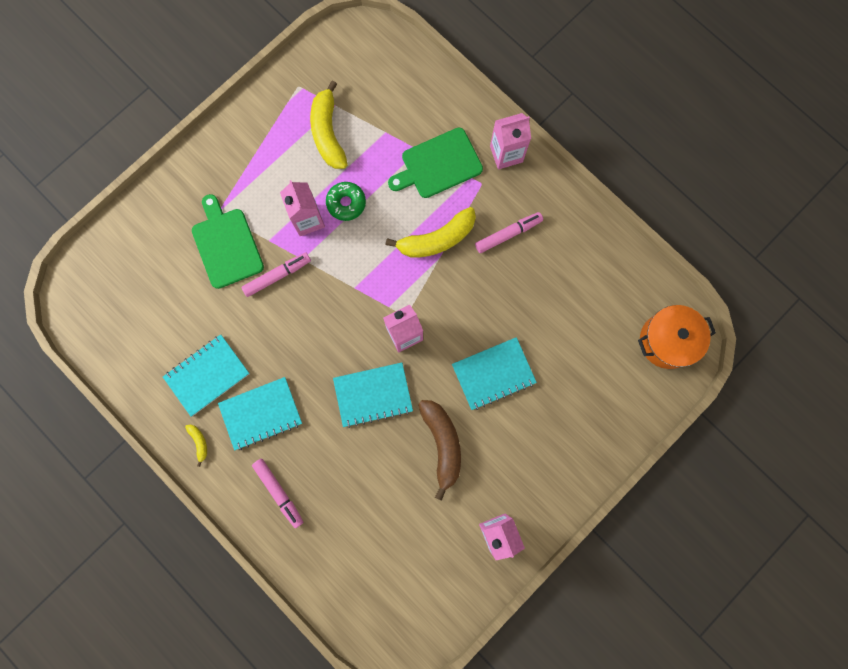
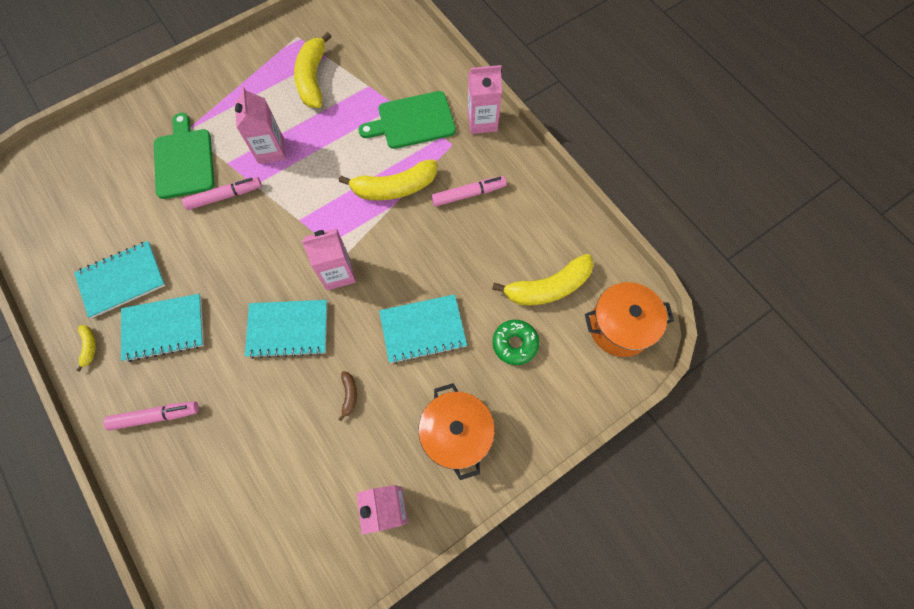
camera: 10 degrees right, 10 degrees down
pink marker [252,459,304,528] -> pink marker turned 75 degrees counterclockwise [104,401,199,431]
green donut [326,182,366,221] -> green donut moved to [492,320,539,365]
brown banana [418,400,461,501] -> brown banana [338,371,357,421], size x0.44
none -> orange pot [418,383,495,480]
none -> yellow banana [492,254,594,305]

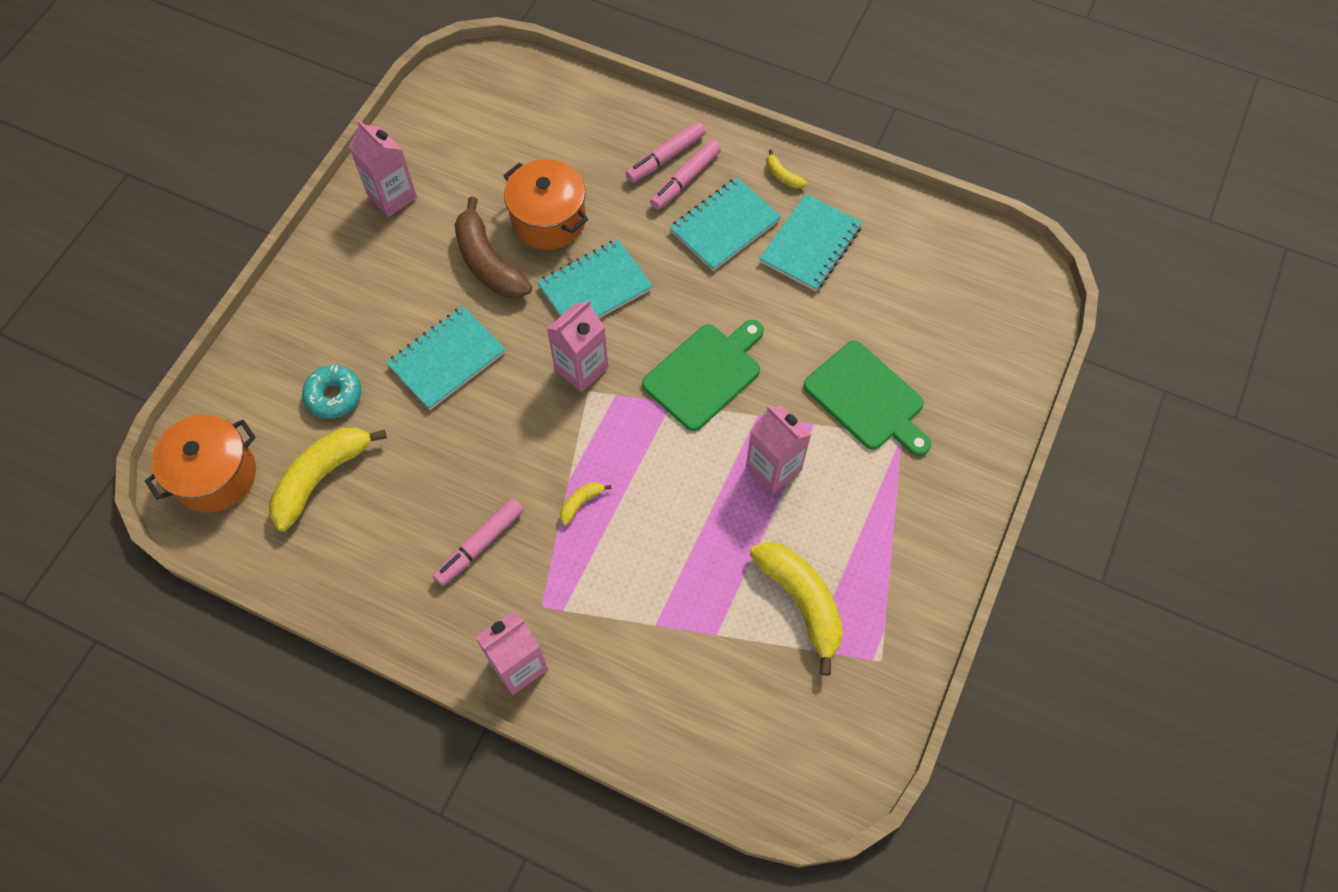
camera: 150 degrees right, 5 degrees down
pink marker [182,177,262,210] -> pink marker moved to [650,139,721,210]
brown banana [338,371,357,421] -> brown banana [455,196,532,299], size x2.27
yellow banana [339,159,437,200] -> yellow banana [560,482,612,526], size x0.44
green cutting board [358,91,456,149] -> green cutting board moved to [642,320,764,431]
orange pot [418,383,495,480] -> orange pot moved to [503,159,588,250]
green donut [492,320,539,365] -> turquoise donut [302,365,362,419]

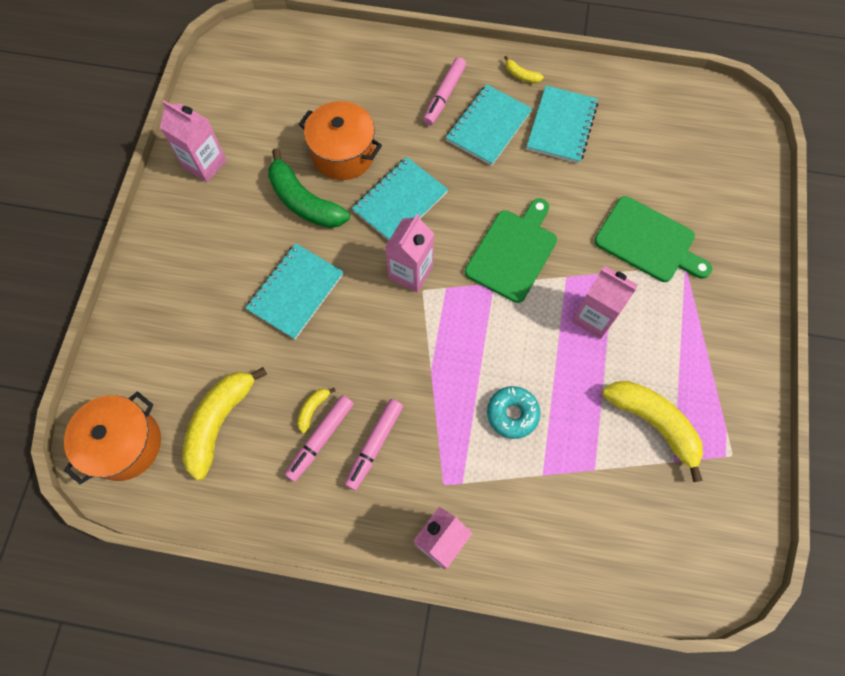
camera: 15 degrees left, 5 degrees up
turquoise donut [302,365,362,419] -> turquoise donut moved to [487,386,541,439]
brown banana [455,196,532,299] -> green banana [268,148,350,228]
yellow banana [560,482,612,526] -> yellow banana moved to [297,388,336,433]
pink marker [625,121,706,183] -> pink marker moved to [285,395,354,482]

